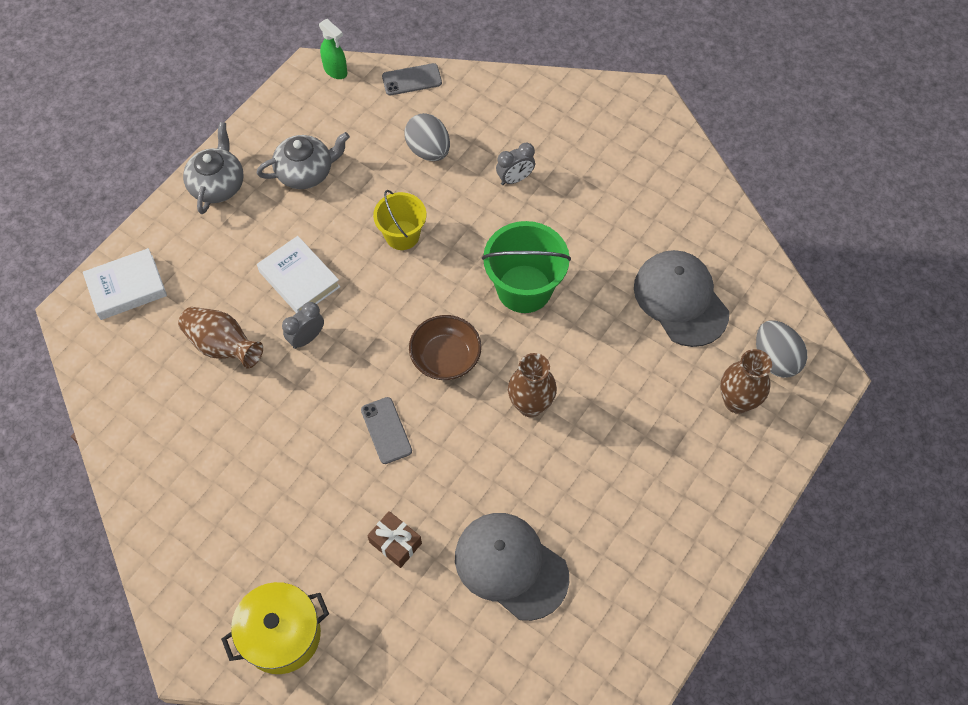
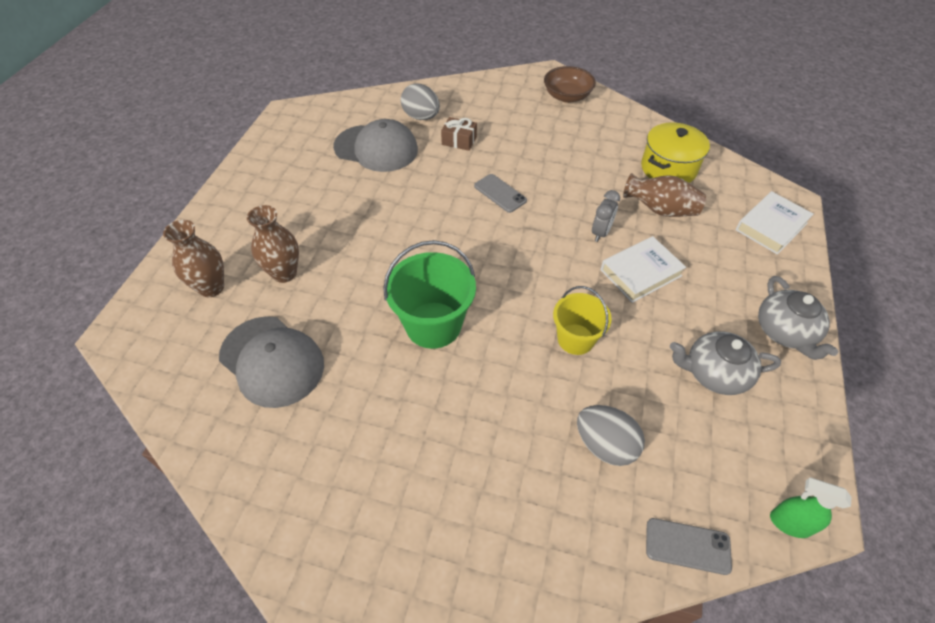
camera: 160 degrees right, 10 degrees down
yellow pot [221,582,329,674] -> yellow pot moved to [641,123,710,183]
grey teapot [257,132,350,189] -> grey teapot turned 45 degrees clockwise [670,331,781,395]
white book [257,236,340,313] -> white book turned 60 degrees counterclockwise [601,236,686,303]
grey phone [382,63,442,95] -> grey phone turned 45 degrees clockwise [646,518,732,575]
brown bowl [409,315,482,380] -> brown bowl moved to [544,66,596,103]
grey clock [496,142,535,185] -> none
brown vase [508,353,557,417] -> brown vase moved to [247,205,299,283]
grey egg [756,320,807,378] -> grey egg moved to [401,83,440,120]

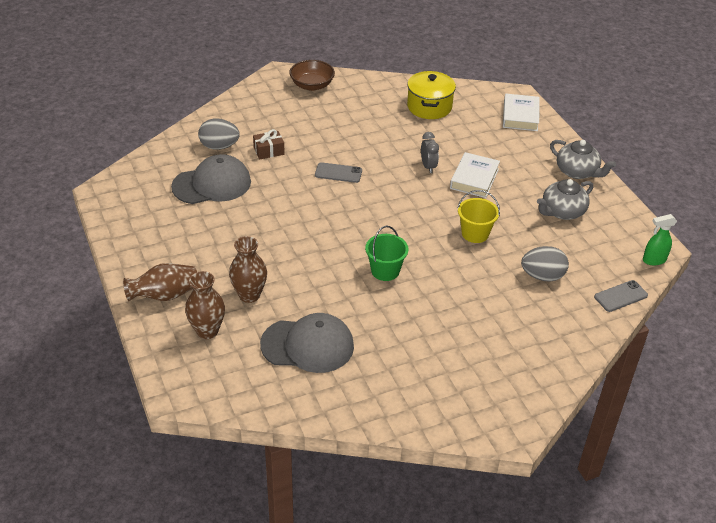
camera: 40 degrees left, 10 degrees down
green bucket [383,240,476,349] -> green bucket [365,226,409,281], size x0.64
brown vase [623,173,706,217] -> brown vase moved to [123,263,197,301]

